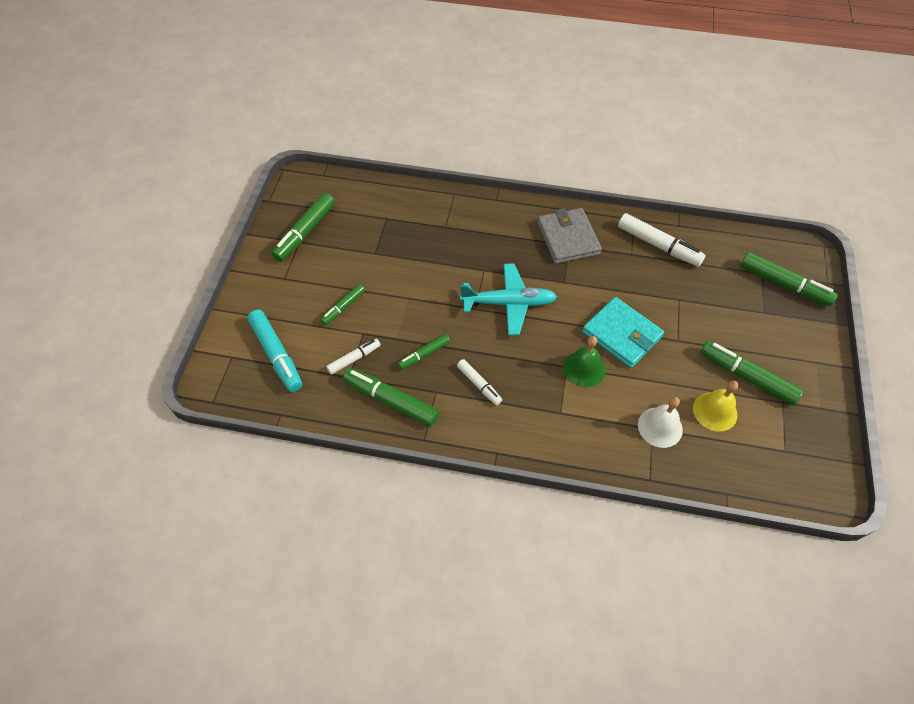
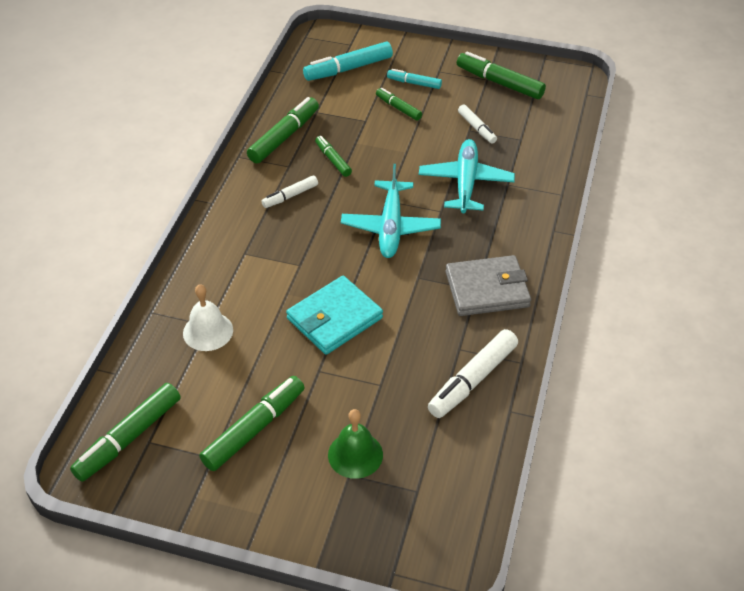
camera: 95 degrees right, 10 degrees down
white marker [326,339,381,374] -> white marker moved to [458,105,497,144]
green bell [563,336,605,387] -> green bell moved to [328,409,383,479]
yellow bell [693,380,738,432] -> none
green marker [740,252,838,306] -> green marker moved to [70,383,181,482]
none -> turquoise marker [387,69,442,89]
none -> turquoise plane [419,139,515,213]

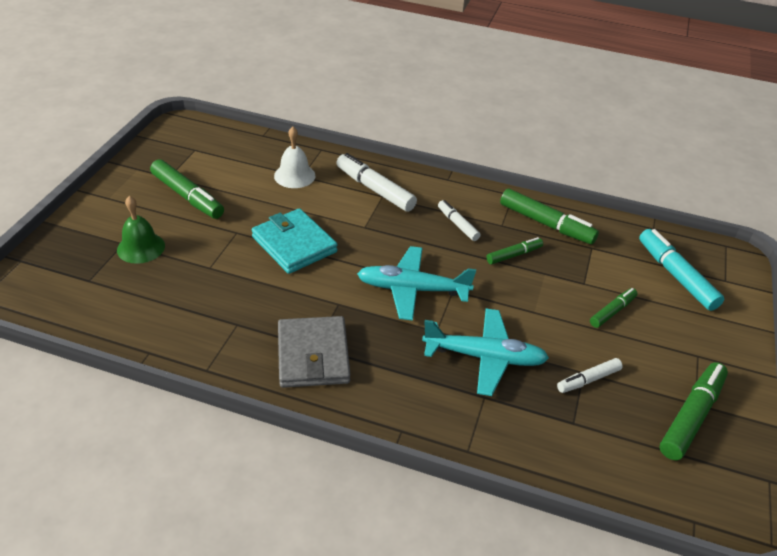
camera: 90 degrees right, 5 degrees down
green marker [70,383,181,482] -> none
turquoise marker [387,69,442,89] -> none
white marker [428,329,518,418] -> white marker moved to [336,153,417,212]

